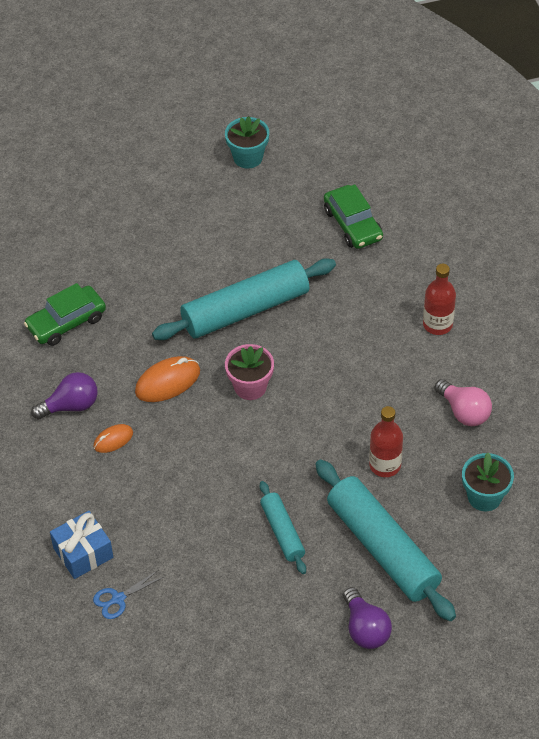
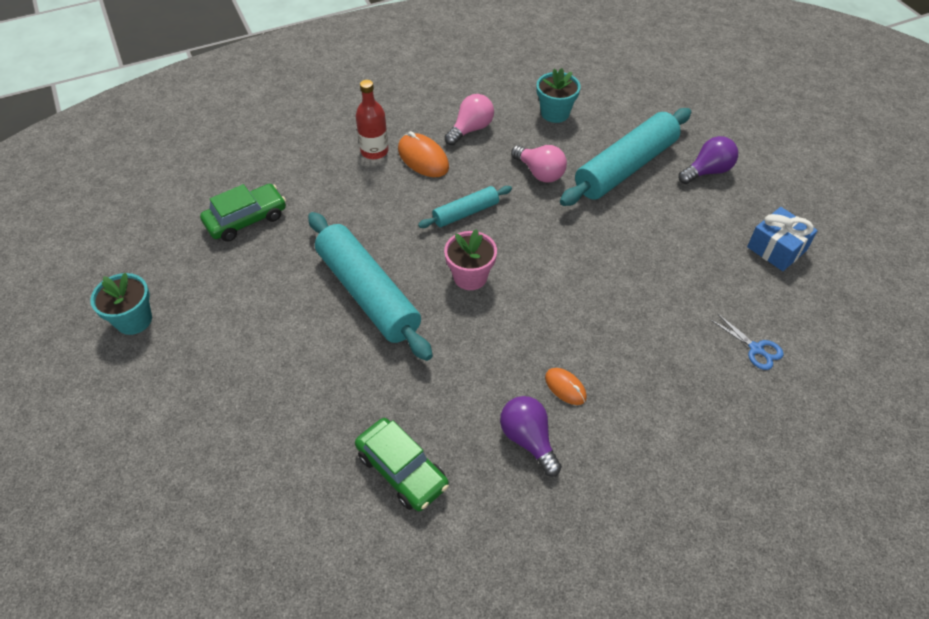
camera: 100 degrees left, 0 degrees up
blue gift [50,511,113,579] -> blue gift moved to [747,207,818,271]
orange mouse [135,356,200,402] -> orange mouse moved to [398,131,449,177]
turquoise rolling pin [260,481,306,574] -> turquoise rolling pin moved to [418,186,512,228]
red bottle [369,406,403,477] -> pink light bulb [511,145,567,182]

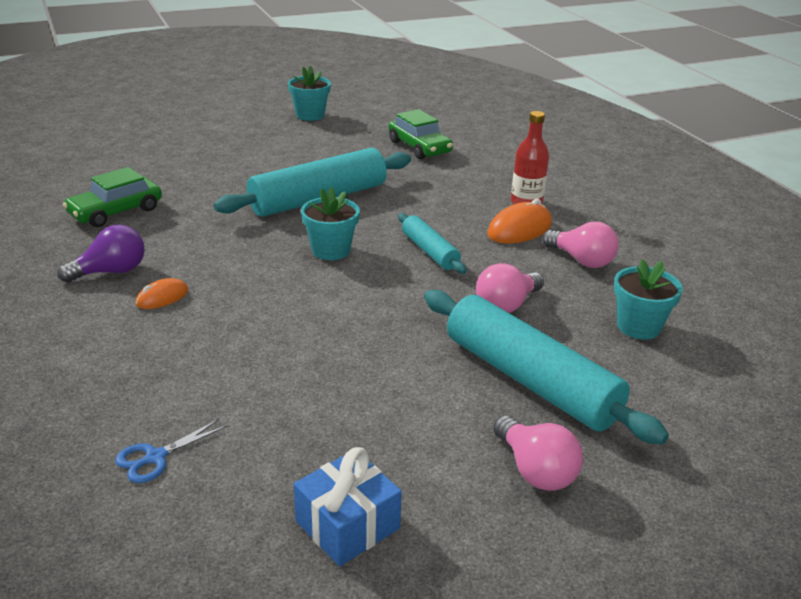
camera: 90 degrees right, 20 degrees down
pink flower pot [444,229,497,290] -> turquoise flower pot [301,187,360,260]
purple light bulb [678,136,738,184] -> pink light bulb [493,416,583,491]

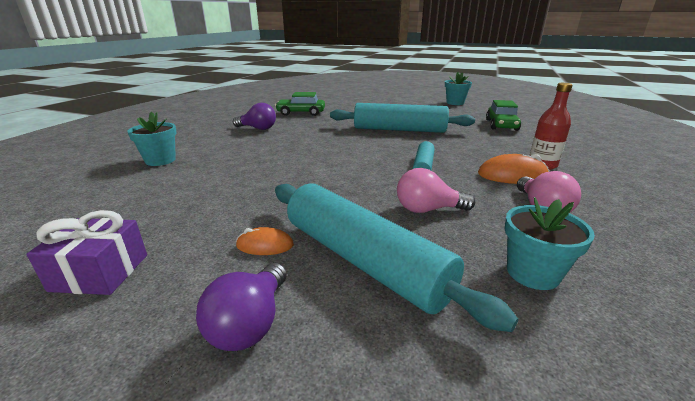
camera: 45 degrees right, 5 degrees down
blue scissors [115,419,227,483] -> none
orange mouse [135,278,188,309] -> orange mouse moved to [236,227,294,255]
blue gift [294,447,402,566] -> purple gift [27,210,147,295]
turquoise flower pot [301,187,360,260] -> turquoise flower pot moved to [127,112,177,166]
turquoise rolling pin [424,290,669,445] -> turquoise rolling pin turned 45 degrees counterclockwise [275,183,518,332]
pink light bulb [493,416,583,491] -> purple light bulb [196,263,287,351]

